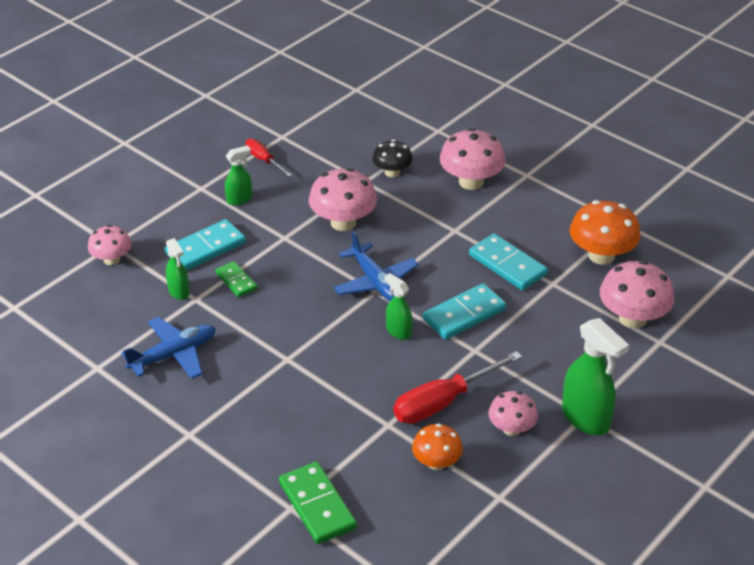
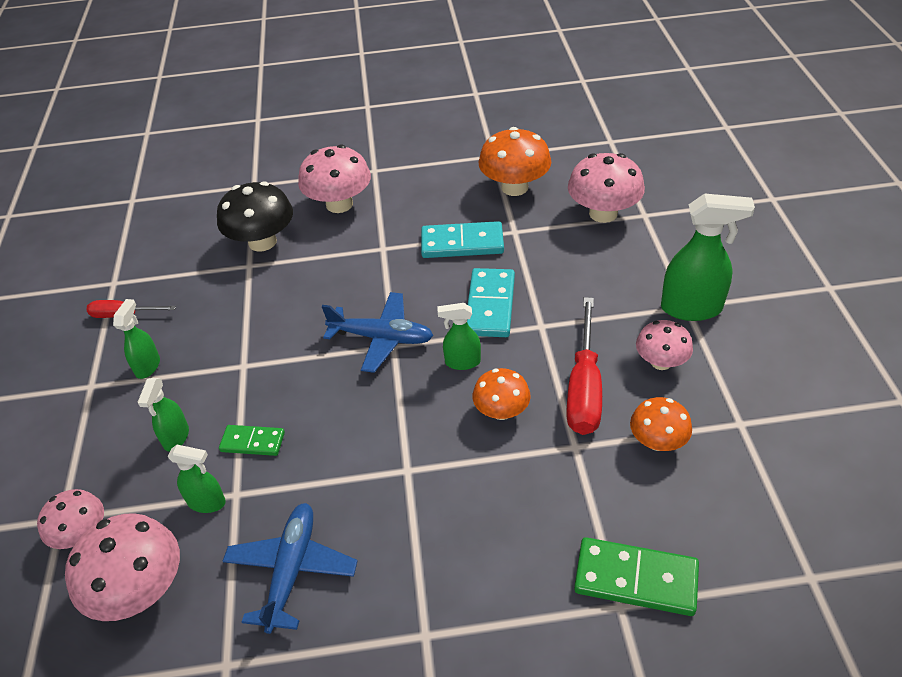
camera: 45 degrees left, 5 degrees up
turquoise domino [165,219,246,271] -> green spray bottle [137,378,189,452]
pink mushroom [309,168,377,231] -> pink mushroom moved to [65,513,180,621]
black mushroom [372,140,413,177] -> black mushroom [217,181,293,252], size x1.62
none -> orange mushroom [473,368,531,420]

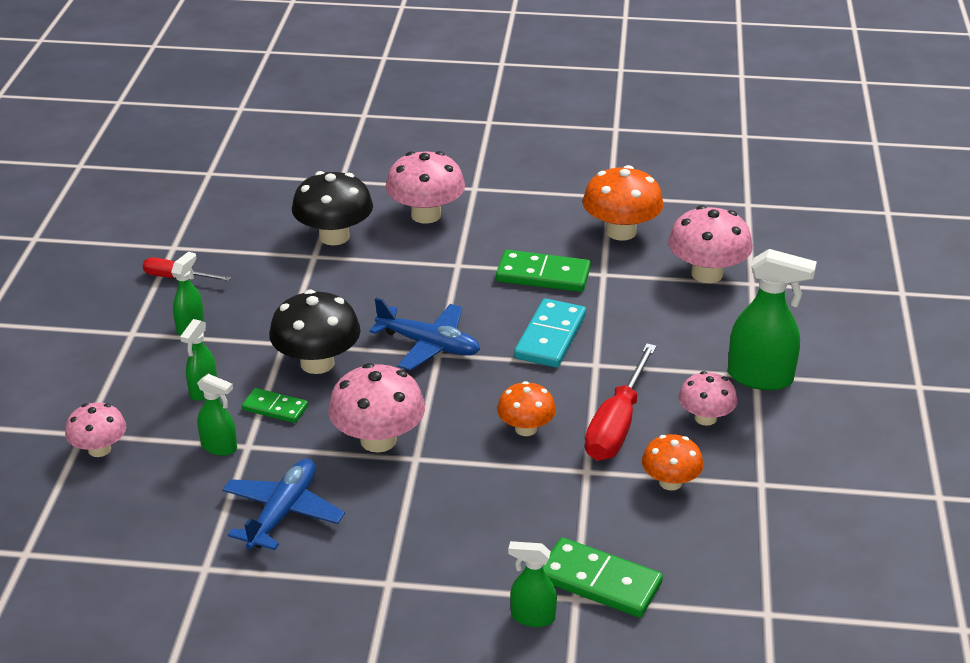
camera: 10 degrees right, 10 degrees down
pink mushroom [65,513,180,621] -> pink mushroom moved to [328,363,425,453]
turquoise domino [421,221,504,258] -> green domino [496,250,591,292]
green spray bottle [438,303,481,370] -> green spray bottle moved to [508,541,557,627]
none -> black mushroom [269,290,361,374]

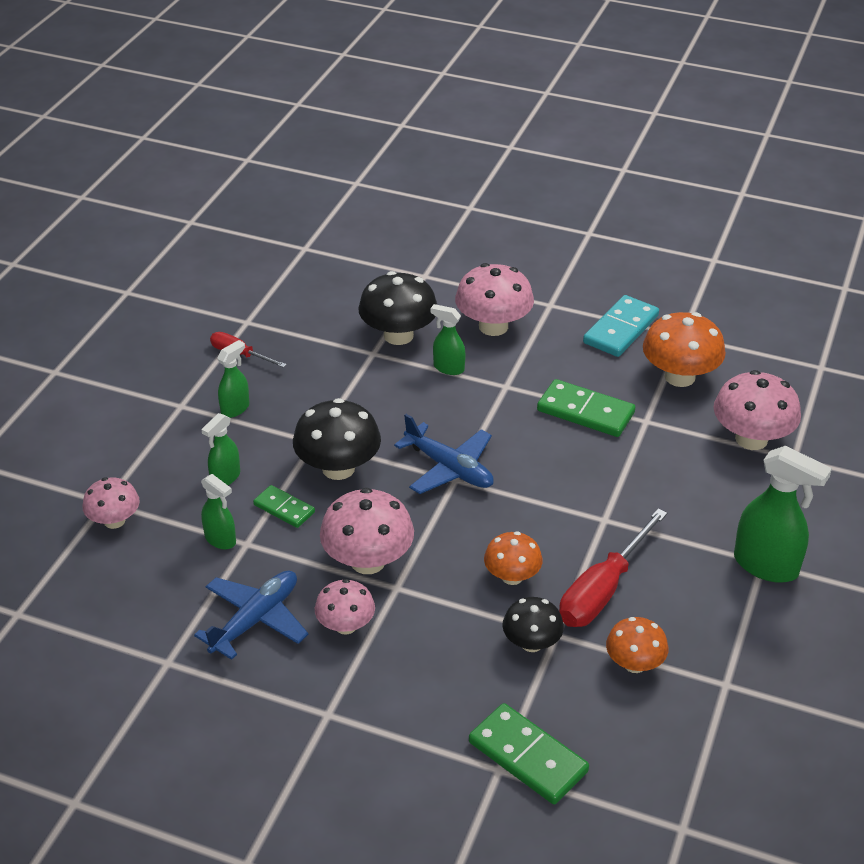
camera: 15 degrees right, 5 degrees up
green spray bottle [508,541,557,627] -> green spray bottle moved to [430,304,466,375]
turquoise domino [514,298,586,368] -> turquoise domino moved to [583,295,659,357]
pink mushroom [679,371,737,426] -> pink mushroom moved to [315,579,375,635]
none -> black mushroom [502,597,564,652]

